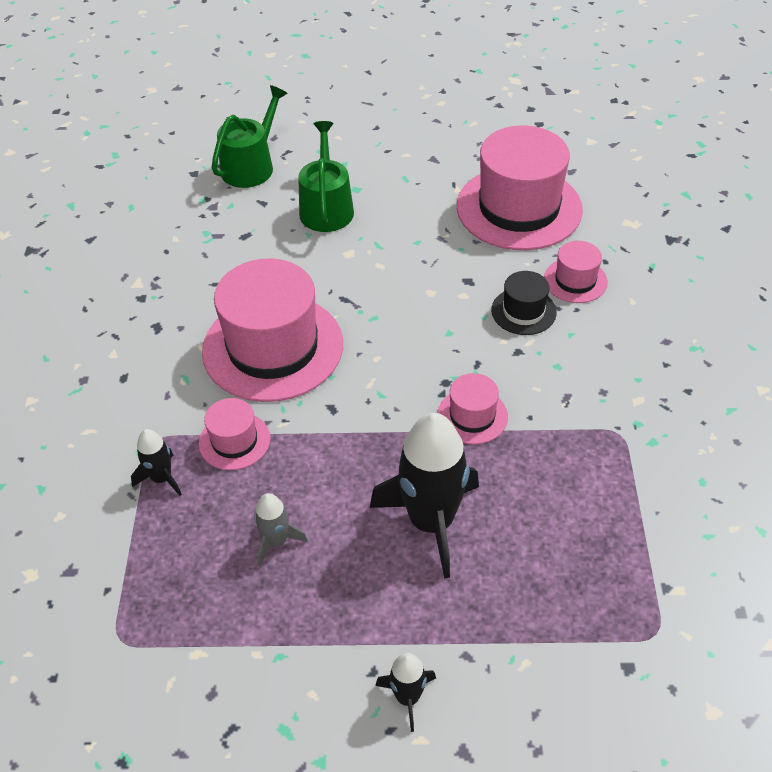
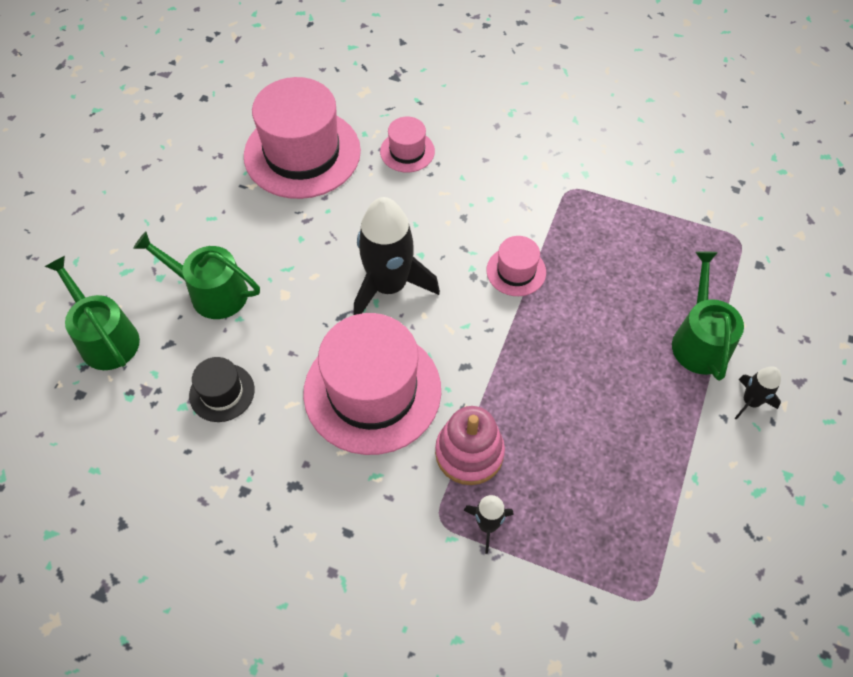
camera: 70 degrees left, 10 degrees up
pink hat [199,398,270,470] -> pink stacking toy [435,406,505,485]
grey rocket [254,493,308,566] -> none
black rocket [370,413,479,579] -> black rocket moved to [354,197,440,315]
black hat [491,271,557,335] -> black hat moved to [189,357,255,422]
none -> green watering can [672,251,744,381]

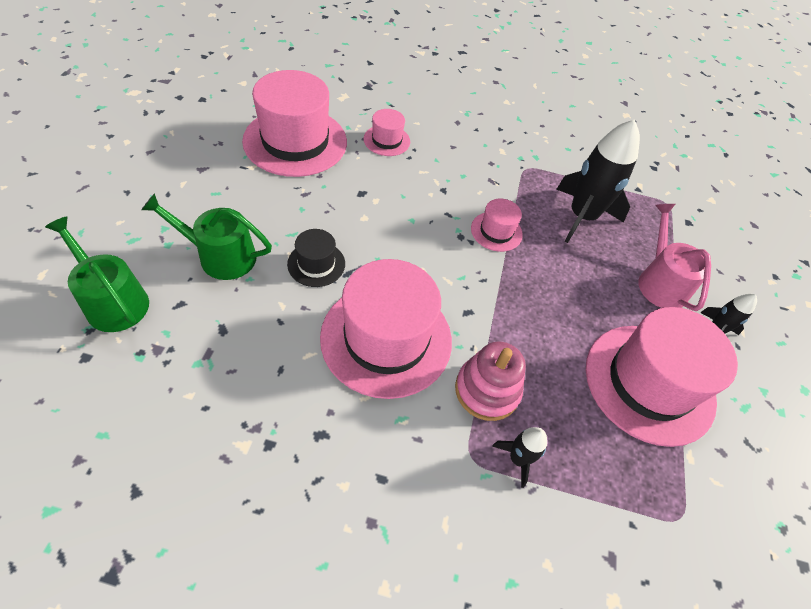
camera: 15 degrees left, 5 degrees down
black hat [189,357,255,422] -> black hat moved to [287,229,345,287]
black rocket [354,197,440,315] -> black rocket moved to [556,119,640,243]
green watering can [672,251,744,381] -> pink watering can [638,204,711,311]
none -> pink hat [586,307,738,447]

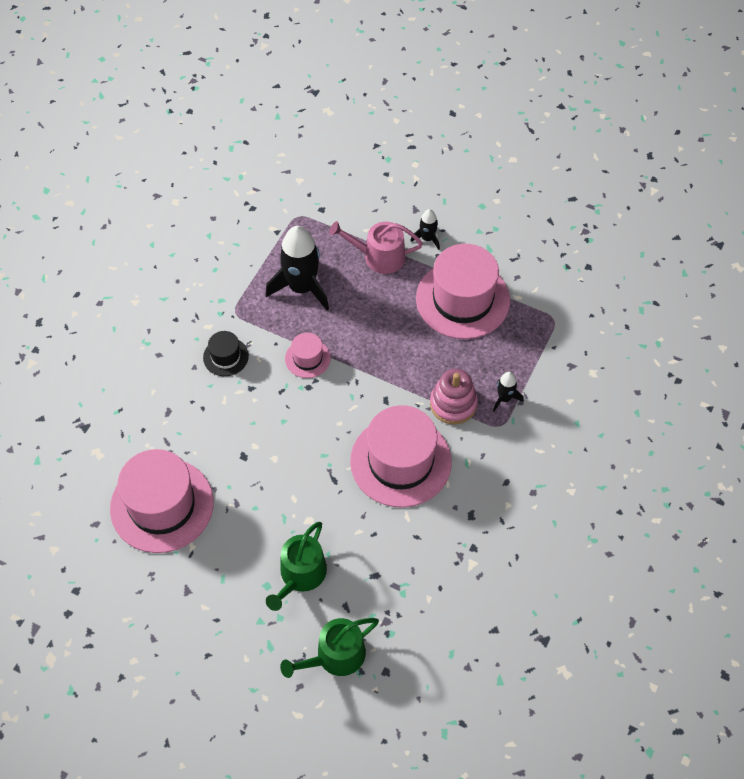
camera: 70 degrees left, 5 degrees up
black hat [287,229,345,287] -> black hat moved to [203,331,249,376]
pink hat [364,109,410,156] -> none

